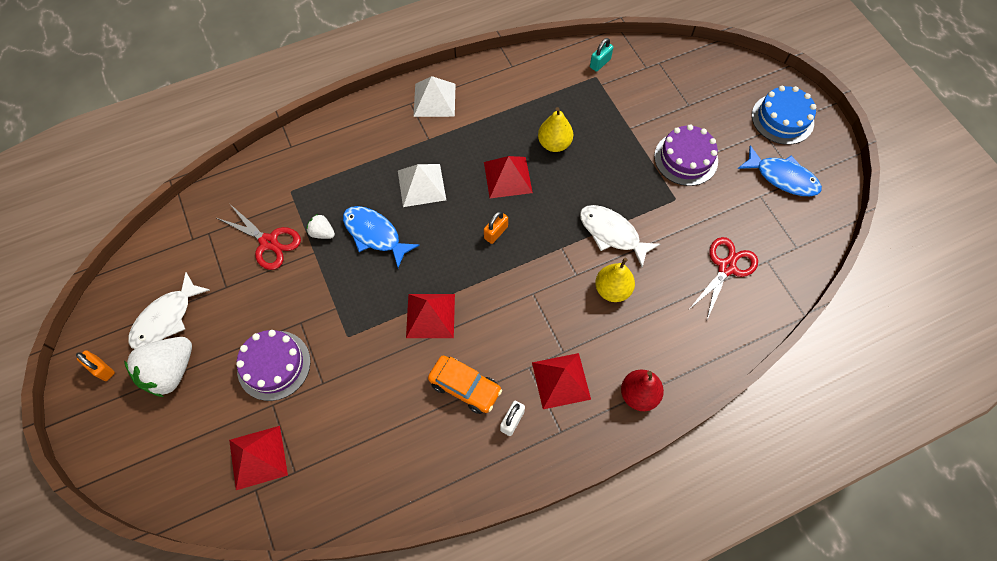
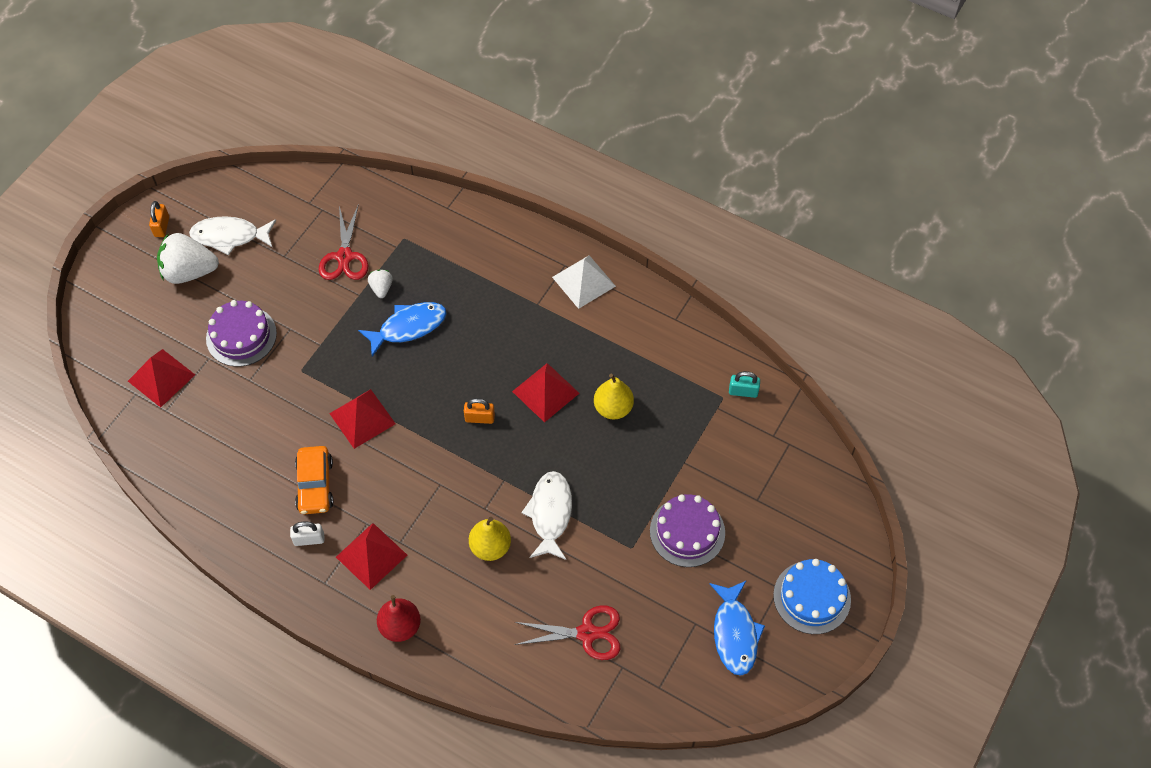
camera: 55 degrees right, 5 degrees down
blue fish [343,206,420,268] -> blue fish turned 60 degrees clockwise [358,302,447,357]
white pyramid [398,164,446,207] -> none

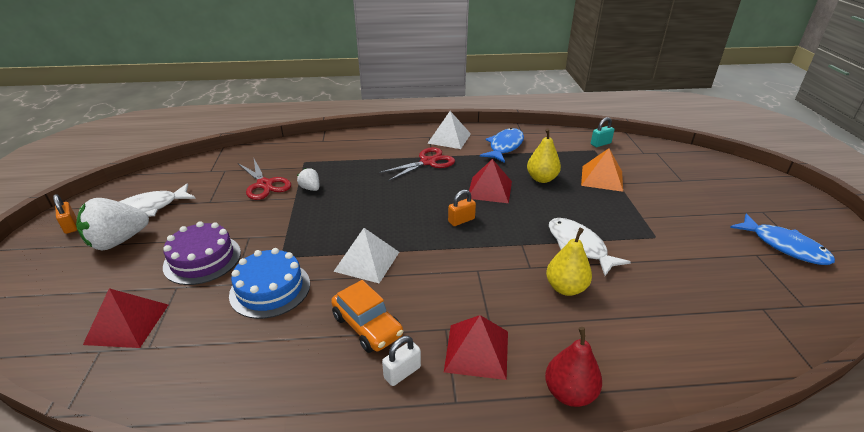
camera: 35 degrees left, 25 degrees down
red pyramid [329,389,396,449] -> white pyramid [333,228,399,283]
blue fish [358,302,447,357] -> blue fish moved to [480,128,524,163]
red scissors [514,605,620,660] -> red scissors moved to [379,147,455,181]
purple cake [650,494,725,567] -> none
blue cake [773,559,851,634] -> blue cake moved to [229,248,310,319]
none -> orange pyramid [581,148,623,192]

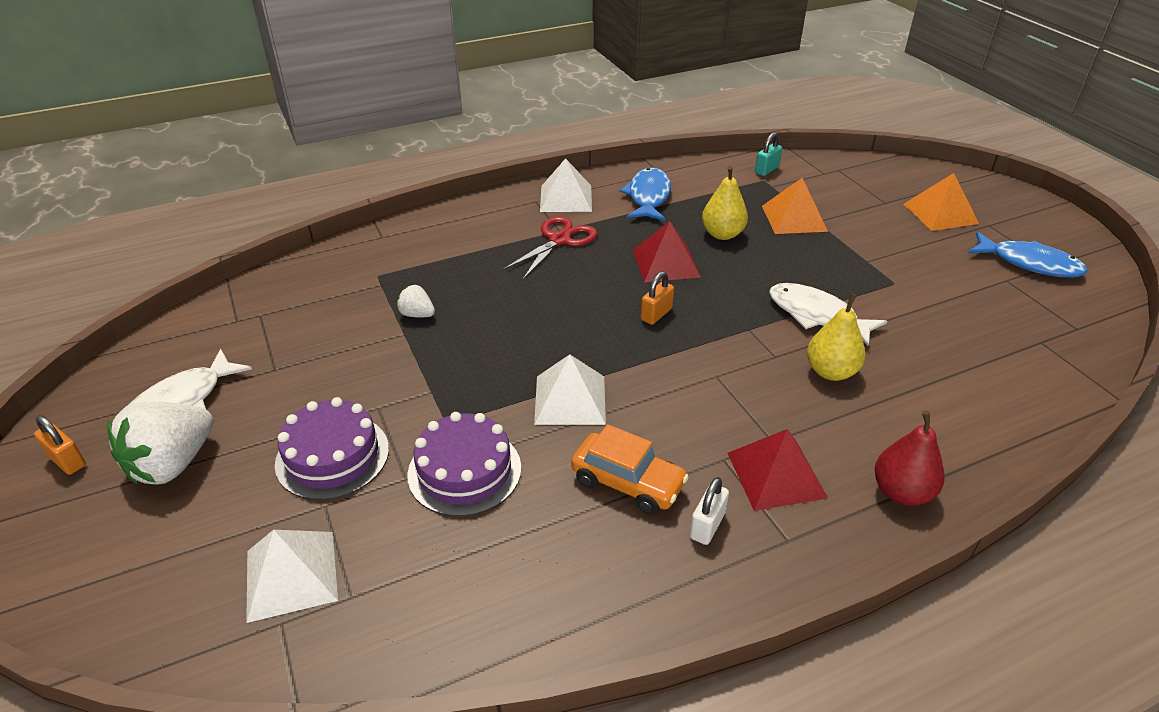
camera: 20 degrees left, 5 degrees up
red pyramid [83,288,168,348] -> white pyramid [246,530,338,623]
blue cake [229,248,310,319] -> purple cake [407,412,521,517]
red scissors [238,159,291,200] -> none
none -> orange pyramid [904,173,979,231]

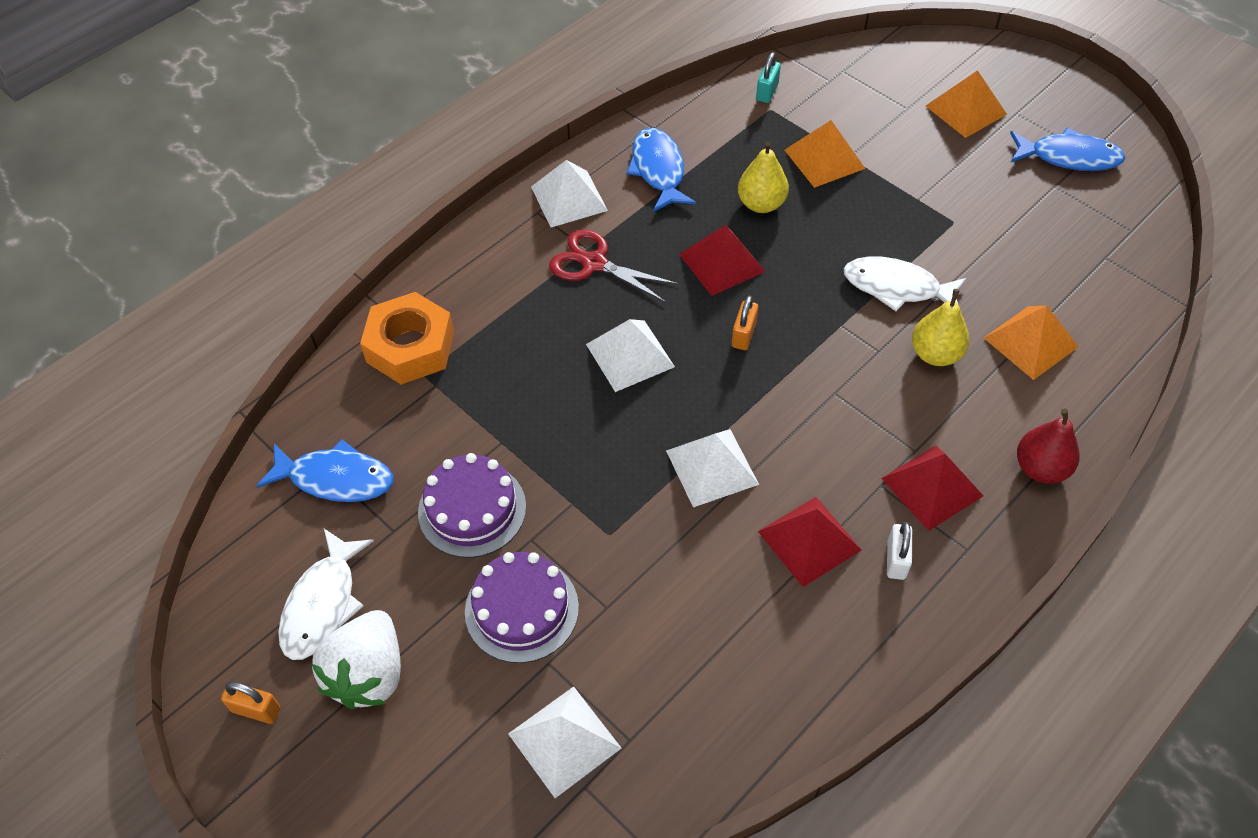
camera: 20 degrees left, 15 degrees up
white strawberry [397,285,435,317] -> none
purple cake [407,412,521,517] -> purple cake moved to [418,453,526,558]
red scissors [502,216,597,279] -> red scissors turned 75 degrees counterclockwise [549,229,679,302]
orange car [571,424,689,515] -> red pyramid [758,497,862,587]
none -> blue fish [256,440,393,502]
none -> orange nut [360,292,454,385]
none -> white pyramid [586,319,675,392]
none -> orange pyramid [984,306,1079,380]

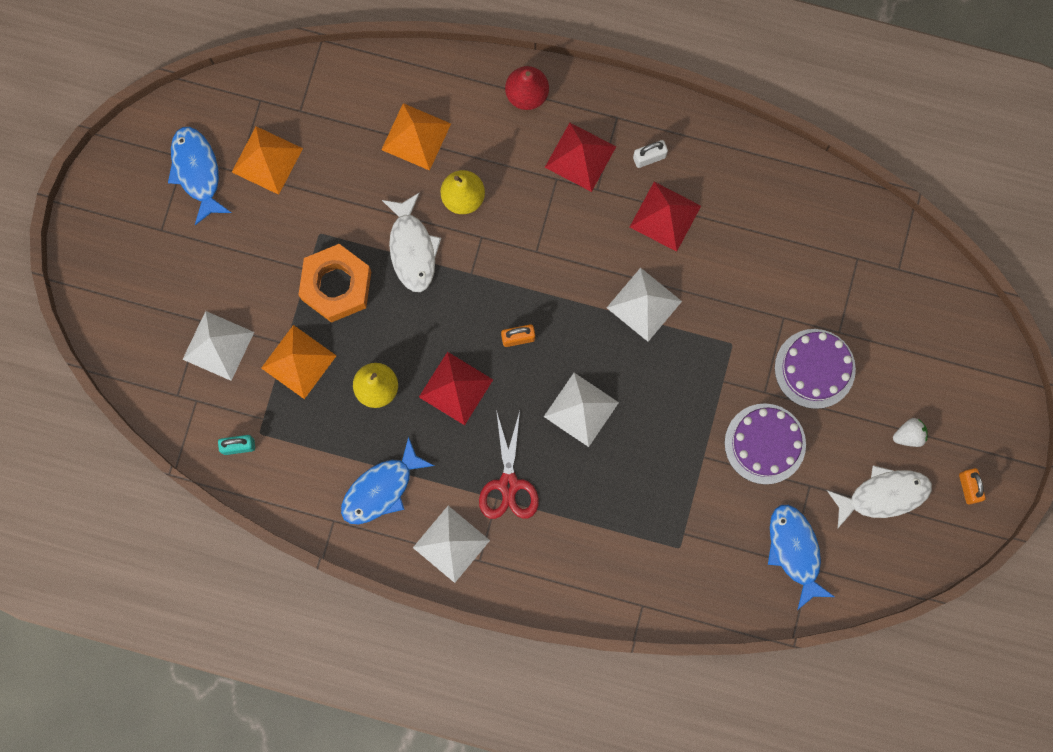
camera: 120 degrees left, 25 degrees up
white strawberry [312,610,401,709] -> white strawberry [893,418,928,447], size x0.49
orange nut [360,292,454,385] -> orange nut moved to [298,244,371,323]
white pyramid [508,686,621,798] -> white pyramid moved to [182,311,254,381]
orange pyramid [926,70,1007,138] -> orange pyramid moved to [232,126,303,195]

